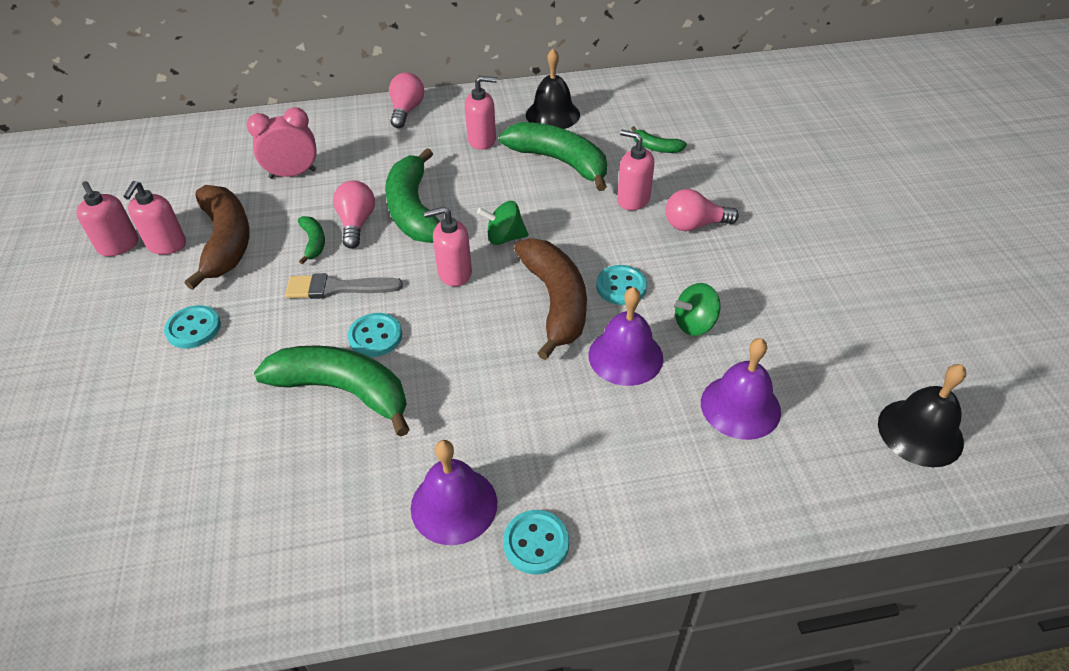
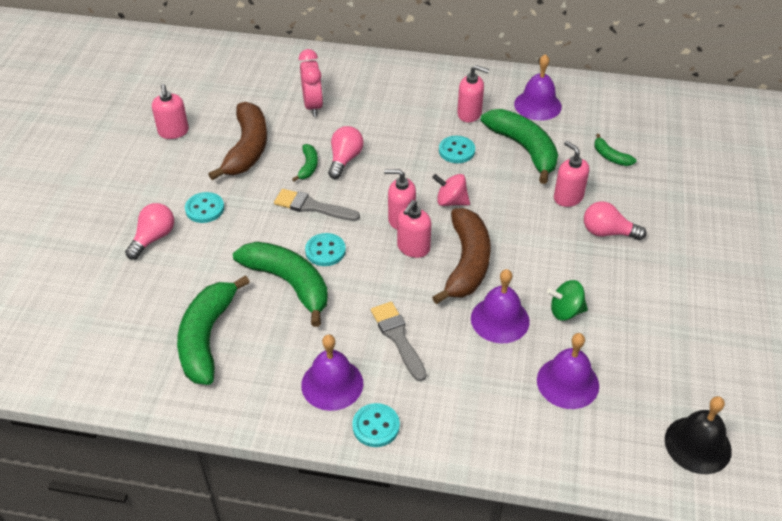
camera: 20 degrees right, 0 degrees up
pink soap dispenser [123,181,186,255] -> pink soap dispenser moved to [397,200,431,258]
pink clock [246,107,317,179] -> pink clock turned 75 degrees clockwise [299,49,323,117]
green banana [385,148,440,243] -> green banana moved to [177,275,250,385]
pink light bulb [389,72,424,128] -> pink light bulb moved to [125,203,174,260]
green spinning top [477,201,528,245] -> pink spinning top [432,174,470,206]
black bell [526,49,580,129] -> purple bell [514,54,562,121]
turquoise button [596,265,647,305] -> turquoise button moved to [439,136,475,163]
none -> grey brush [371,301,427,381]

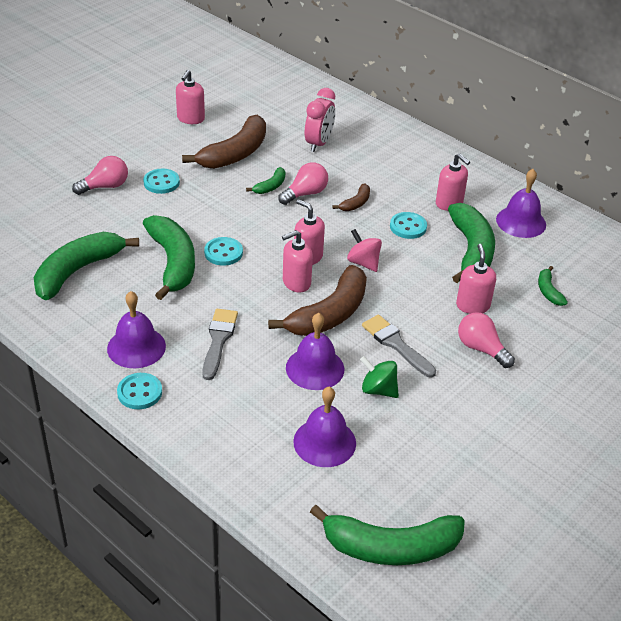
camera: 30 degrees right, 5 degrees down
grey brush [274,189,360,221] -> grey brush moved to [362,315,436,377]
black bell [665,396,732,474] -> green banana [310,505,465,565]
none -> brown banana [332,184,370,211]

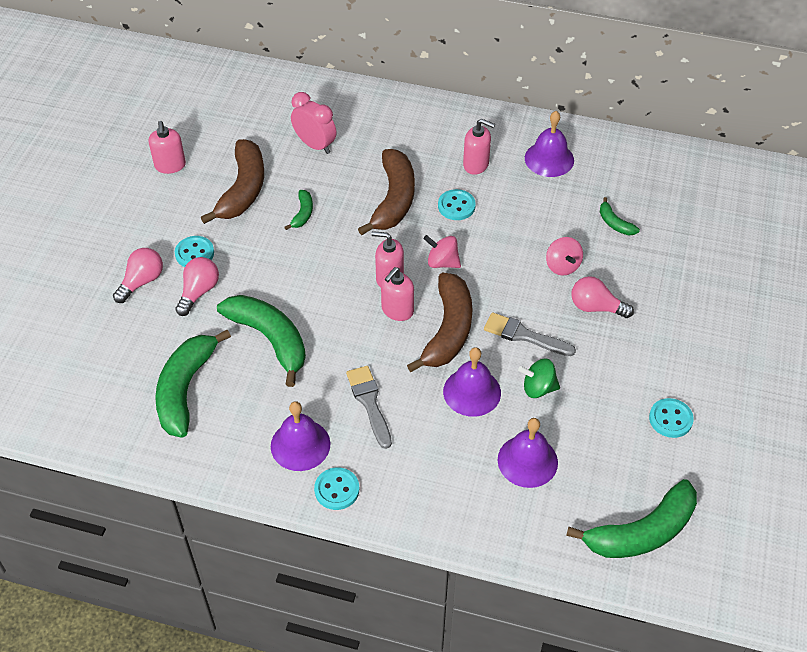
camera: 25 degrees left, 10 degrees up
turquoise button [204,237,243,266] -> turquoise button moved to [649,398,694,438]
pink light bulb [278,162,328,205] -> pink light bulb moved to [175,257,219,316]
pink clock [305,88,335,152] -> pink clock turned 45 degrees counterclockwise [291,92,336,154]
brown banana [332,184,370,211] -> brown banana [358,149,415,235], size x2.15
green banana [448,203,495,283] -> none
pink soap dispenser [456,244,496,314] -> pink spinning top [546,237,583,275]

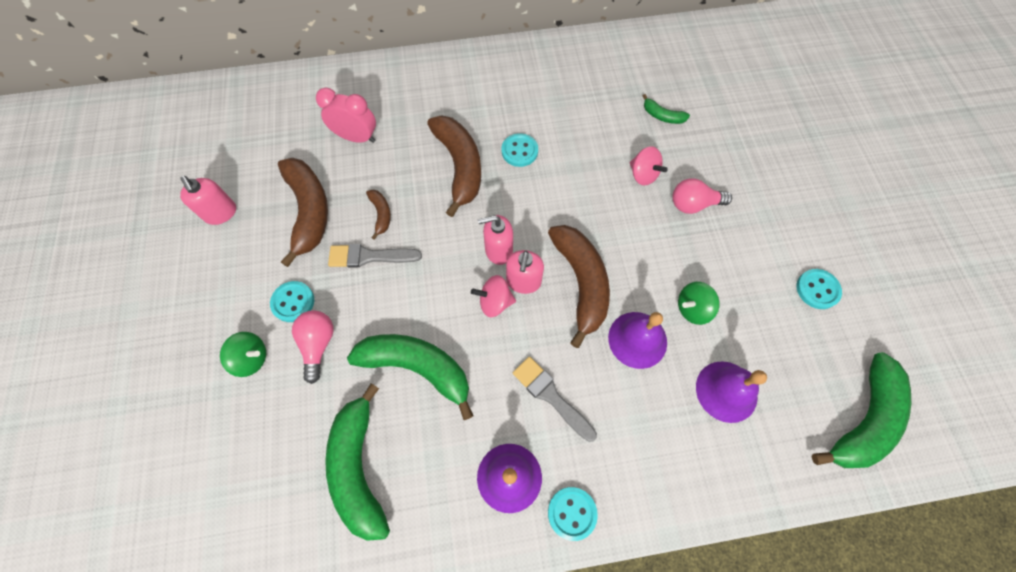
camera: 25 degrees left, 15 degrees up
pink light bulb [113,248,163,303] -> green spinning top [220,332,266,377]
green banana [284,190,313,230] -> brown banana [366,190,391,240]
pink spinning top [423,235,461,268] -> pink spinning top moved to [471,275,516,317]
pink soap dispenser [463,119,495,175] -> none
grey brush [484,312,576,356] -> grey brush moved to [328,244,422,268]
purple bell [525,111,574,177] -> none

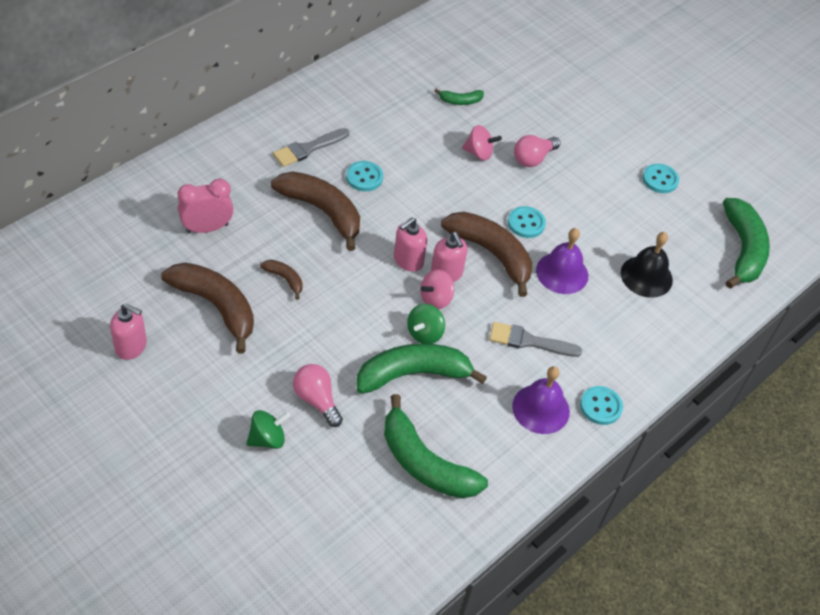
camera: 40 degrees left, 15 degrees down
turquoise button [270,281,314,322] -> turquoise button moved to [508,206,546,238]
grey brush [328,244,422,268] -> grey brush moved to [273,128,349,167]
green spinning top [678,282,720,325] -> green spinning top moved to [407,304,445,344]
purple bell [696,361,767,423] -> black bell [621,232,673,298]

